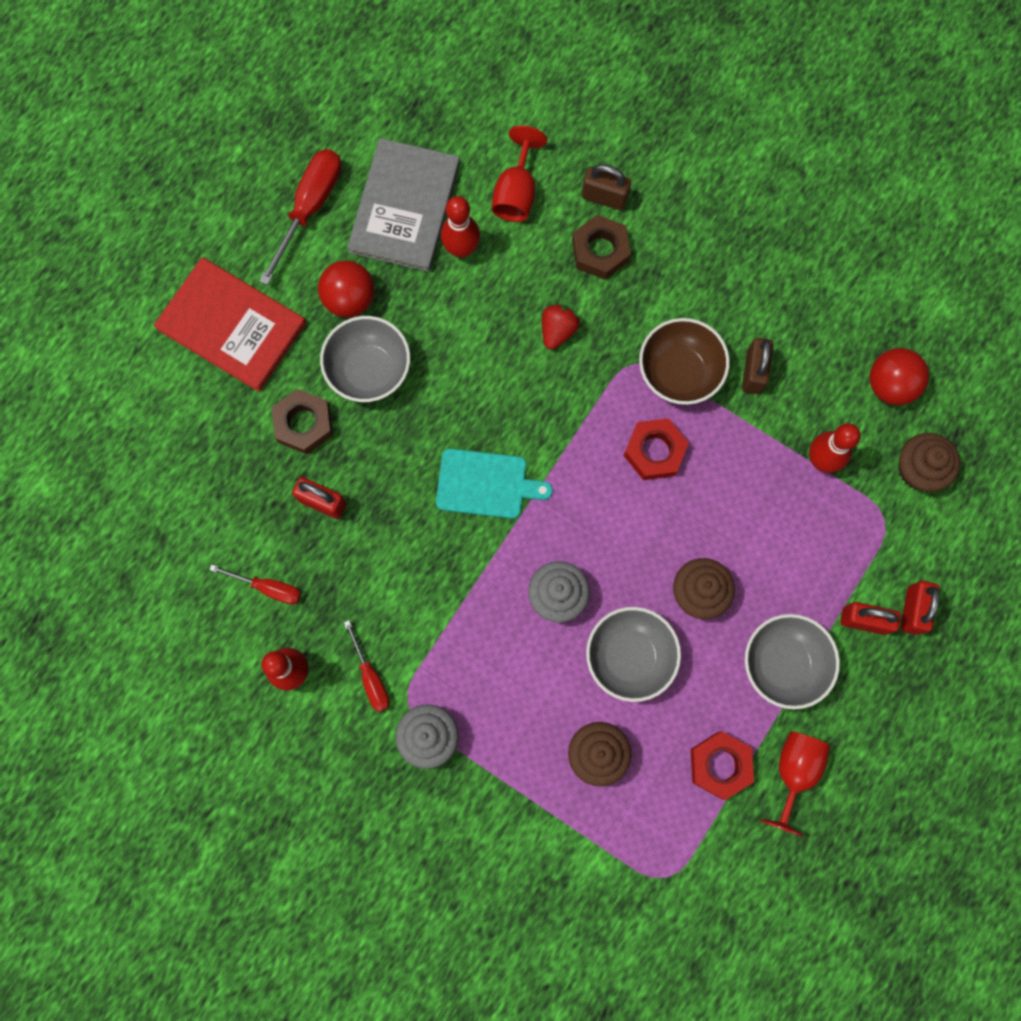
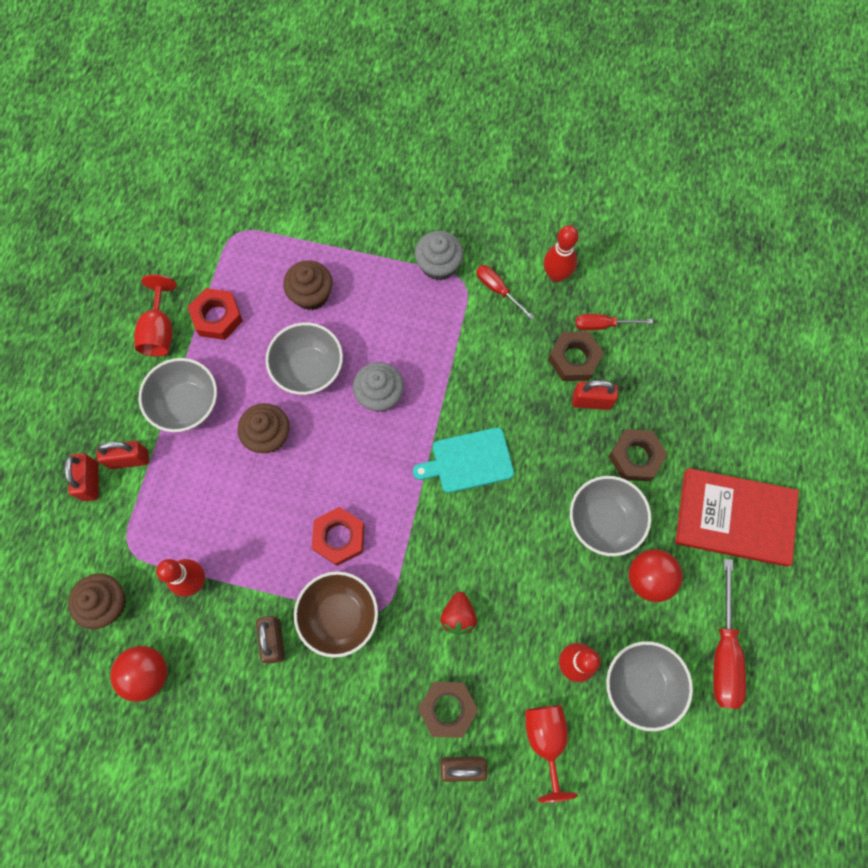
camera: 160 degrees right, 5 degrees down
grey book [347,138,460,272] -> grey bowl [606,641,693,731]
none -> brown nut [548,331,604,381]

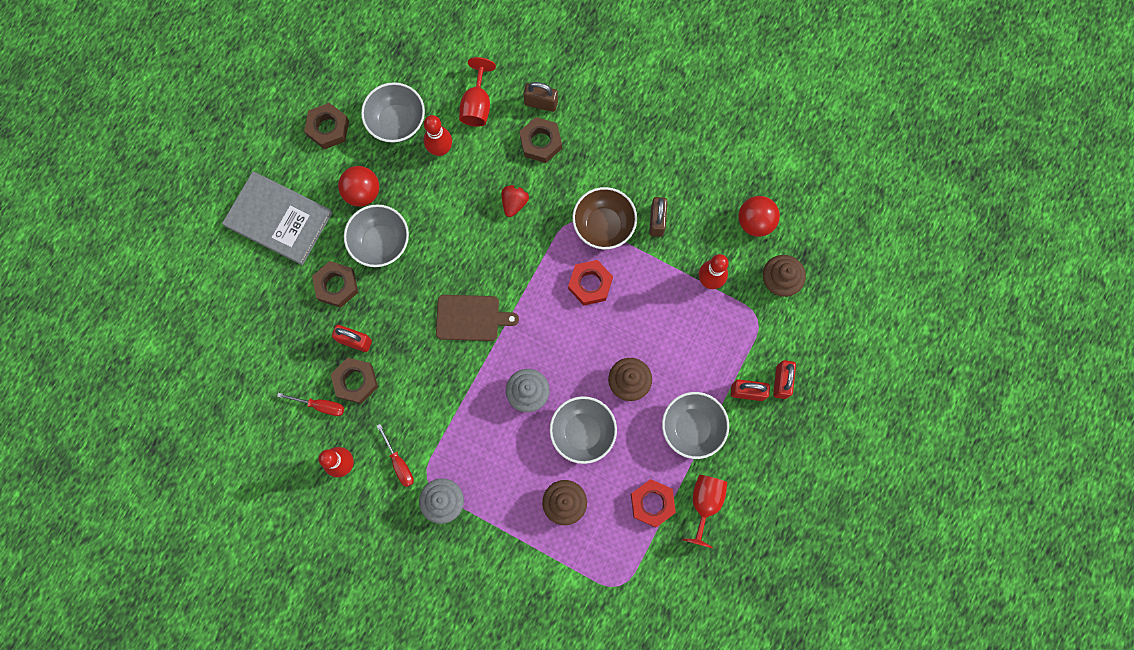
camera: 165 degrees left, 5 degrees up
turquoise cutting board [413,427,514,493] -> brown cutting board [436,295,519,341]
red book [675,468,799,567] -> grey book [222,172,332,265]
red screwdriver [713,559,746,709] -> brown nut [304,103,349,149]

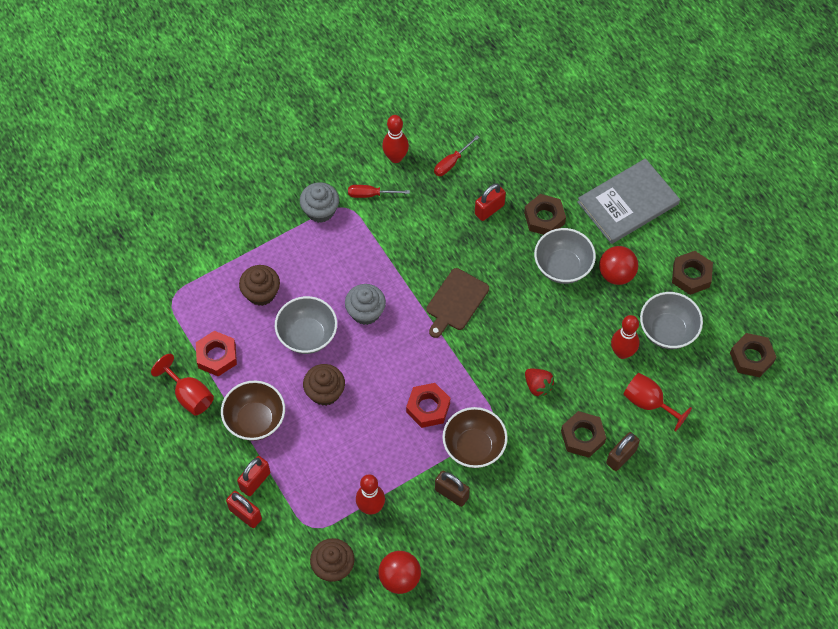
camera: 120 degrees right, 15 degrees down
brown nut [331,357,378,404] -> brown nut moved to [730,333,776,377]
grey bowl [662,392,729,459] -> brown bowl [221,380,285,441]

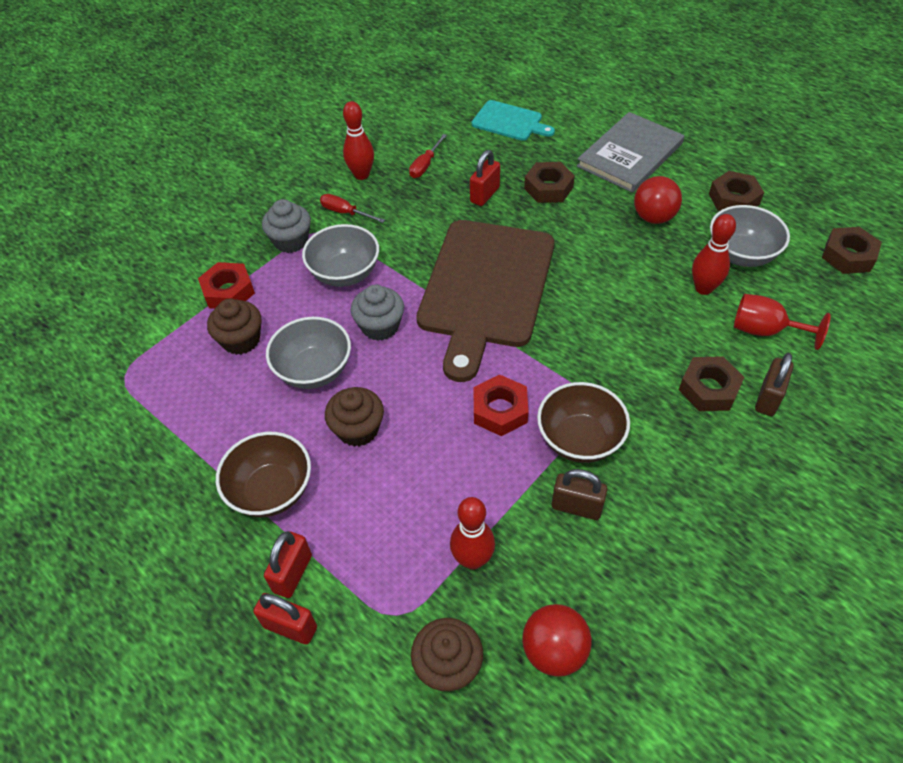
camera: 15 degrees left, 10 degrees down
red goblet [151,354,214,416] -> none
red nut [196,331,237,376] -> red nut moved to [198,262,255,309]
red screwdriver [348,185,410,198] -> red screwdriver turned 45 degrees clockwise [320,194,385,223]
brown cutting board [426,268,489,338] -> brown cutting board [416,220,554,382], size x2.09
red strawberry [525,368,555,398] -> none
grey bowl [534,228,596,284] -> grey bowl moved to [302,224,379,287]
none -> turquoise cutting board [472,100,555,141]

